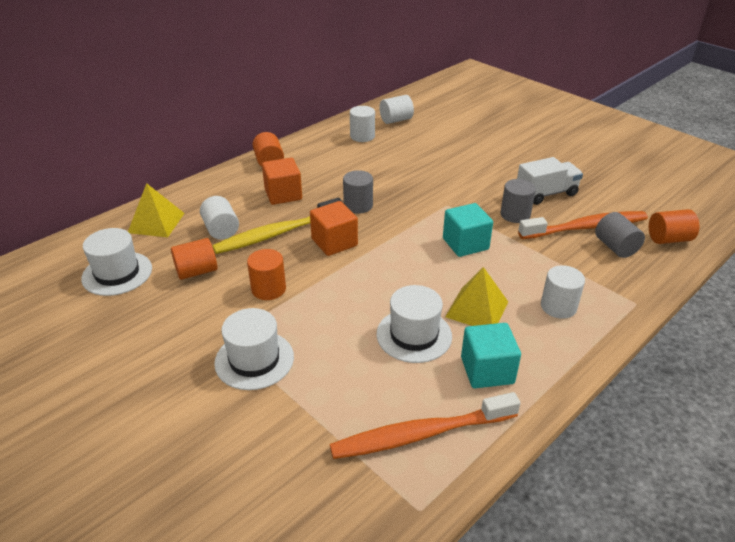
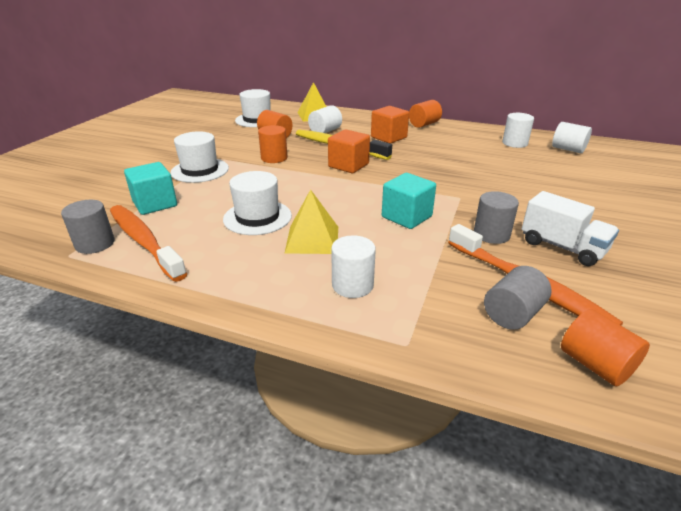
camera: 65 degrees right, 5 degrees down
grey cylinder [343,170,373,214] -> grey cylinder moved to [61,200,115,254]
turquoise cube [461,323,521,388] -> turquoise cube moved to [124,162,177,215]

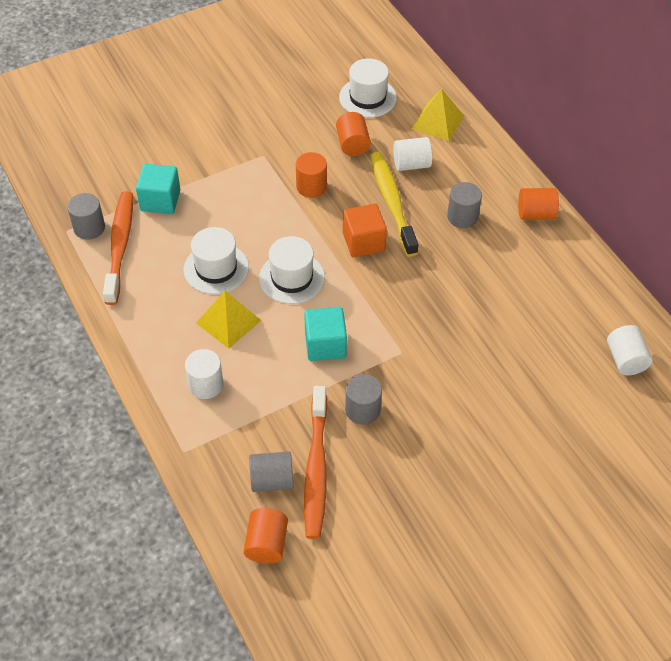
camera: 40 degrees right, 20 degrees up
white hat [170,131,229,183] -> white hat moved to [259,236,325,304]
orange cube [371,106,409,144] -> grey cylinder [447,182,482,228]
white cylinder [502,113,534,148] -> none
white truck [522,191,619,266] -> none

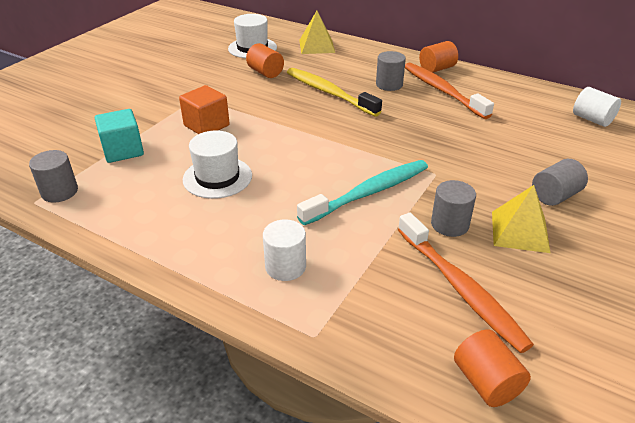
camera: 30 degrees left, 15 degrees down
orange toothbrush [103,191,133,305] -> orange toothbrush moved to [405,63,494,119]
yellow pyramid [196,291,262,349] -> yellow pyramid moved to [492,185,551,253]
grey cylinder [249,451,293,492] -> grey cylinder moved to [532,159,588,206]
white hat [259,236,325,304] -> none
orange cylinder [296,152,327,198] -> none
turquoise cube [304,307,347,361] -> turquoise toothbrush [297,160,428,225]
orange cube [343,204,387,257] -> orange cube moved to [179,85,230,134]
white cylinder [393,137,432,171] -> none

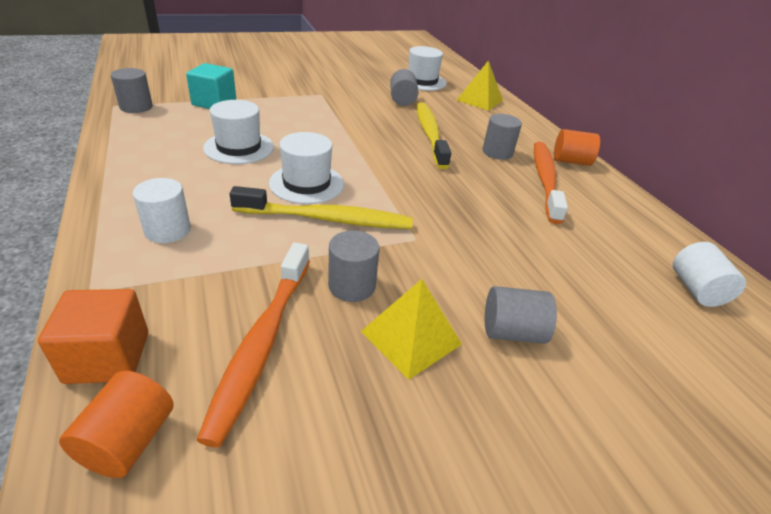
camera: 35 degrees right, 0 degrees up
orange cube [179,85,230,134] -> orange cube moved to [38,289,148,384]
orange cylinder [246,43,284,78] -> grey cylinder [390,69,418,106]
turquoise toothbrush [297,160,428,225] -> yellow toothbrush [230,186,413,229]
none -> white hat [269,132,344,204]

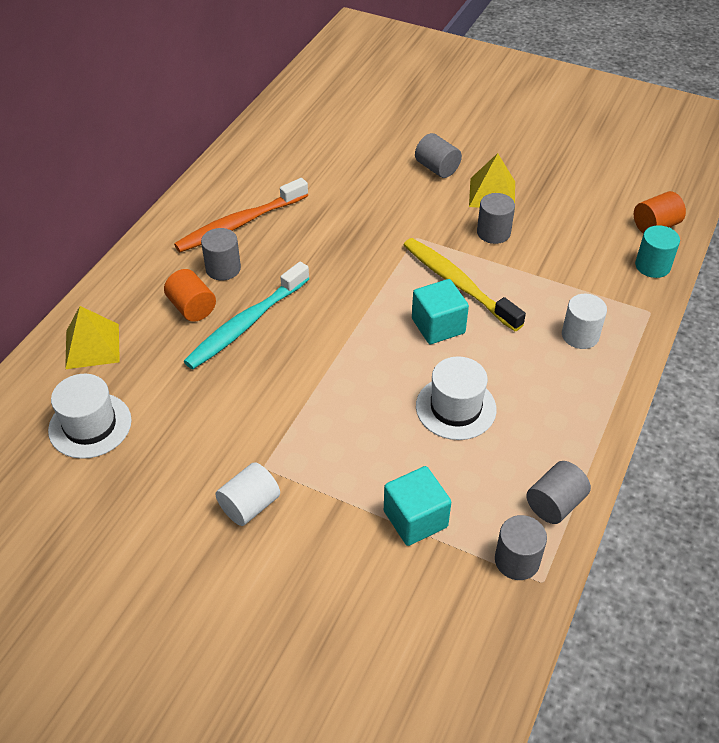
camera: 130 degrees left, 10 degrees up
orange cube [38,289,148,384] -> turquoise cylinder [635,225,680,278]
orange toothbrush [197,242,310,447] -> none
white hat [269,132,344,204] -> turquoise cube [412,279,469,344]
grey cylinder [390,69,418,106] -> grey cylinder moved to [526,461,591,524]
yellow toothbrush [416,102,451,169] -> turquoise toothbrush [184,262,310,369]
orange cylinder [554,129,600,166] -> orange cylinder moved to [164,269,216,322]
white cylinder [673,242,746,307] -> white cylinder moved to [215,462,280,526]

